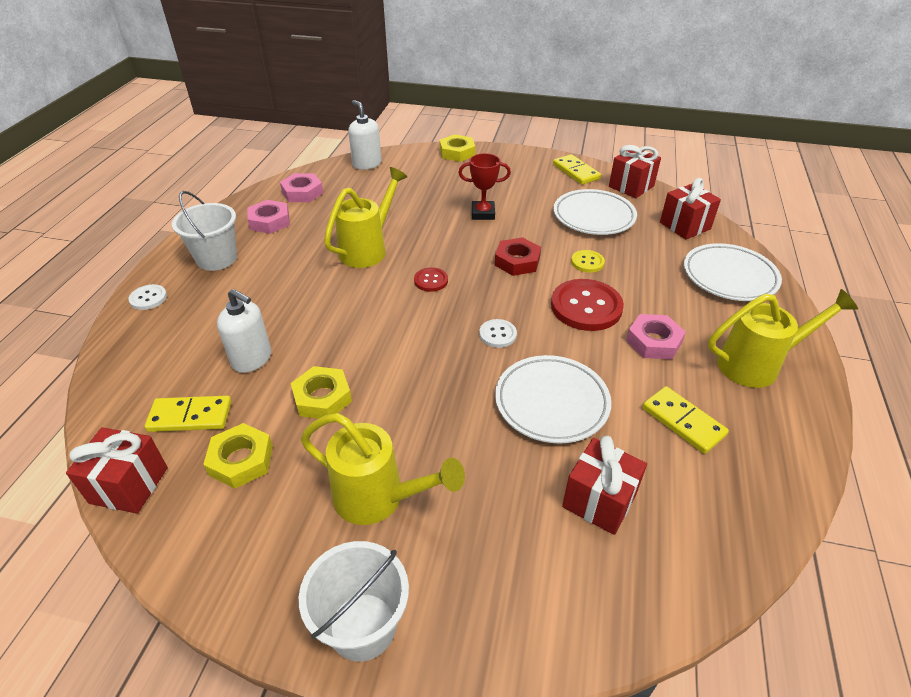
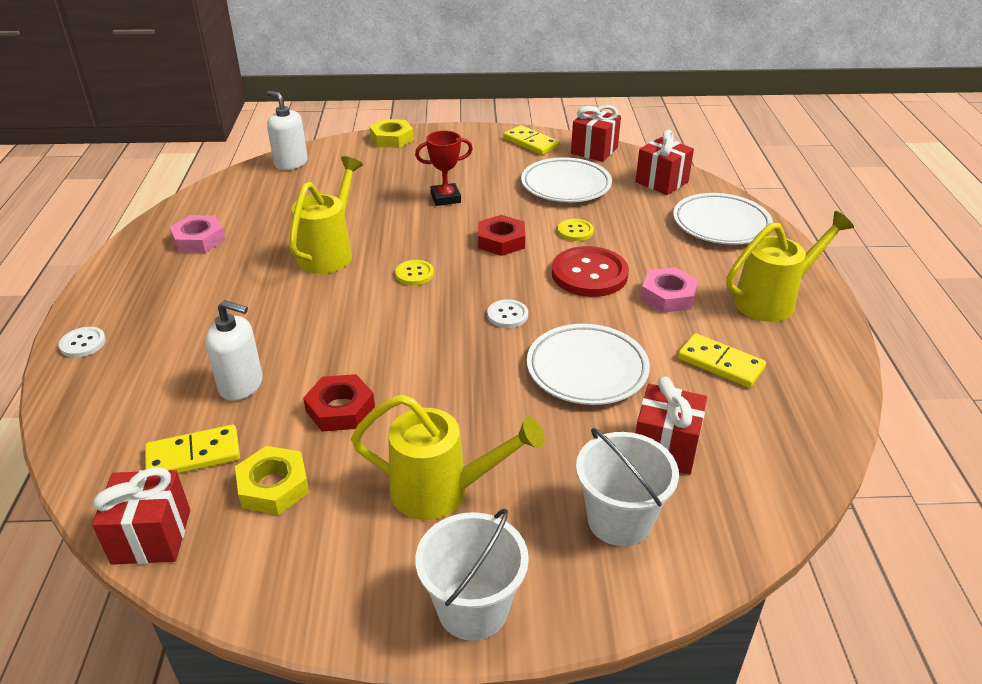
camera: 15 degrees left, 5 degrees down
white bucket [172,191,237,271] -> white bucket moved to [576,428,679,546]
pink nut [280,173,323,202] -> none
yellow nut [291,366,352,419] -> red nut [303,374,375,432]
red button [414,267,448,292] -> yellow button [395,260,434,285]

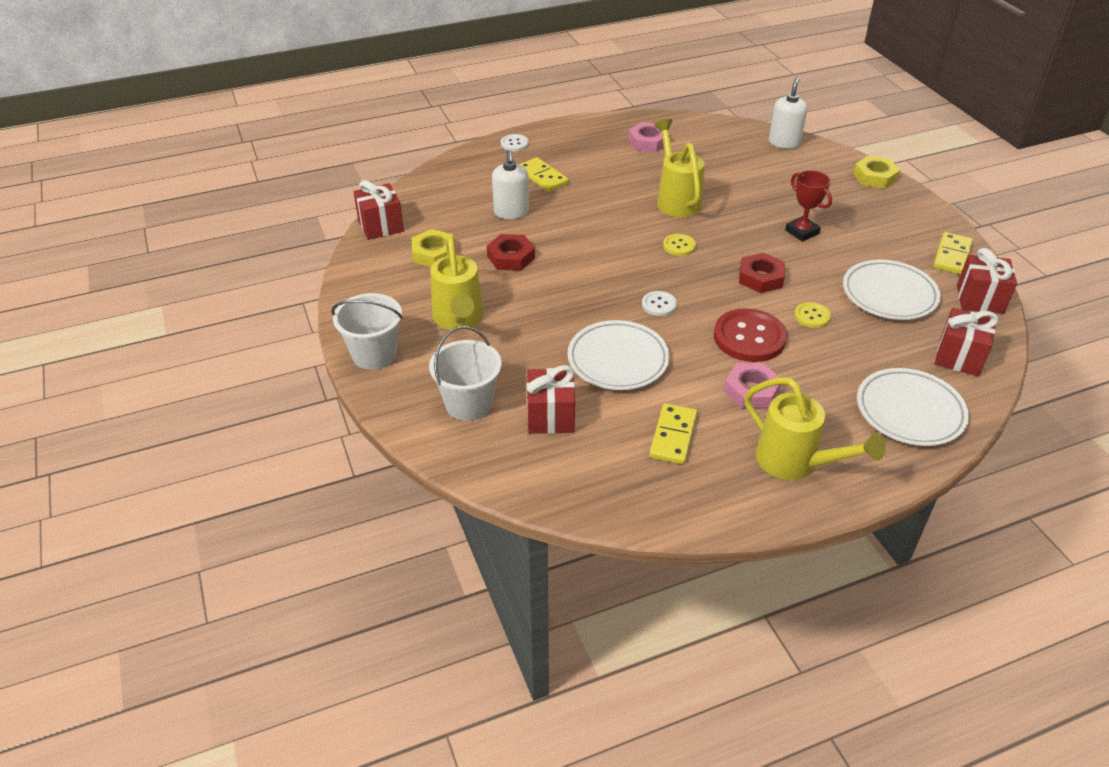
camera: 70 degrees right, 5 degrees up
yellow domino [145,425,240,473] -> yellow domino moved to [519,157,569,192]
yellow watering can [289,156,363,274] -> yellow watering can turned 105 degrees counterclockwise [654,119,704,217]

